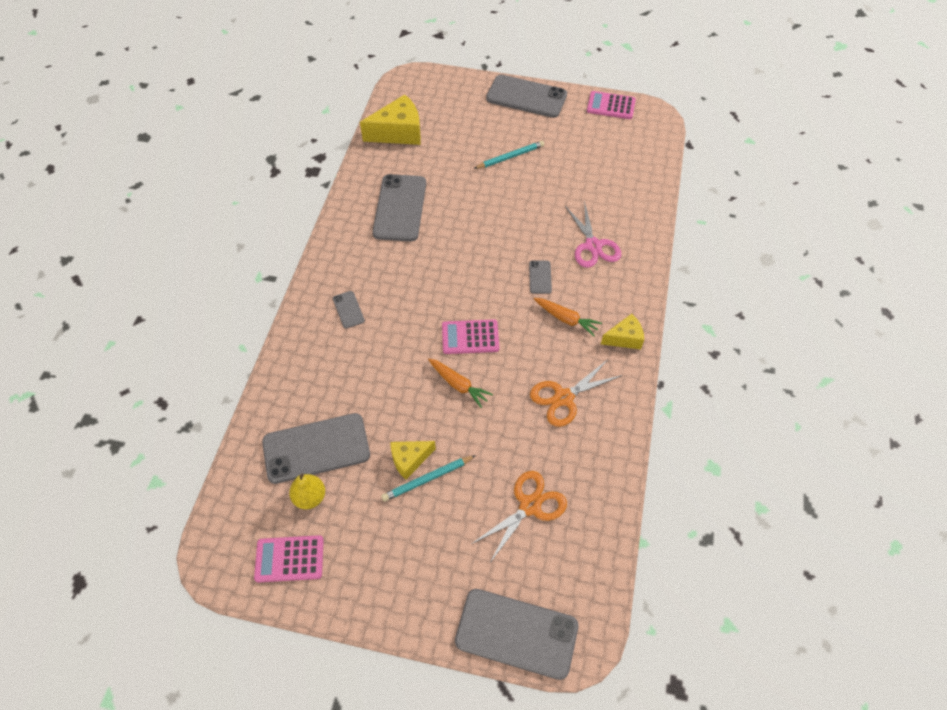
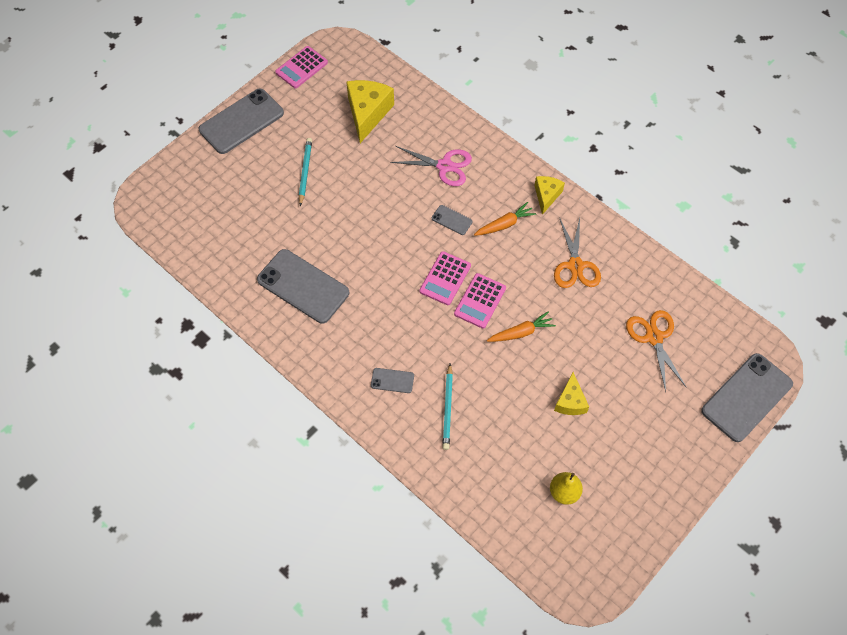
camera: 60 degrees left, 5 degrees up
pink calculator [254,535,324,583] -> pink calculator moved to [419,251,471,305]
grey phone [262,413,370,484] -> none
yellow cheese [360,95,421,145] -> yellow cheese moved to [346,80,394,143]
turquoise pencil [381,455,476,502] -> turquoise pencil moved to [442,364,453,450]

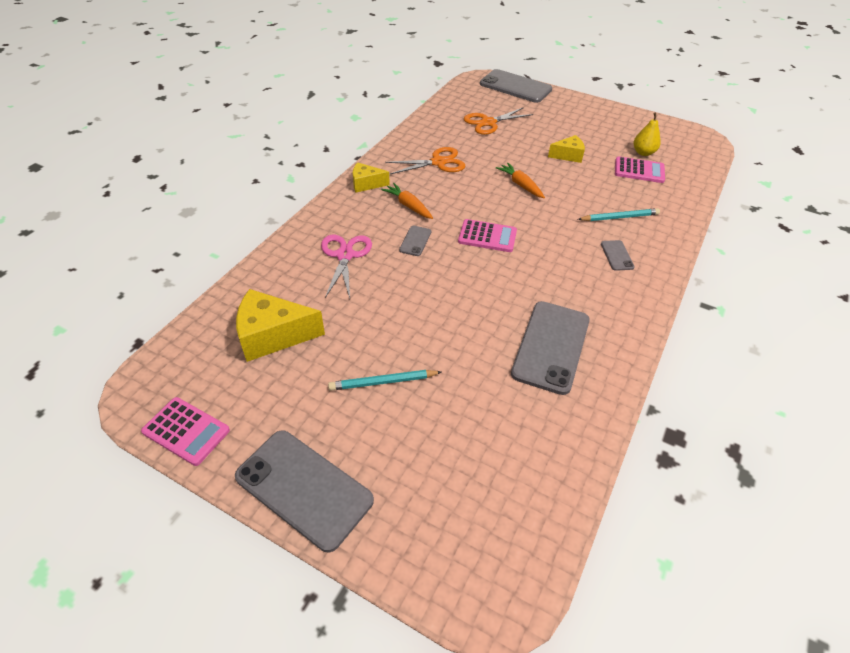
camera: 105 degrees left, 15 degrees down
pink calculator [454,273,506,328] -> pink calculator moved to [615,156,665,183]

